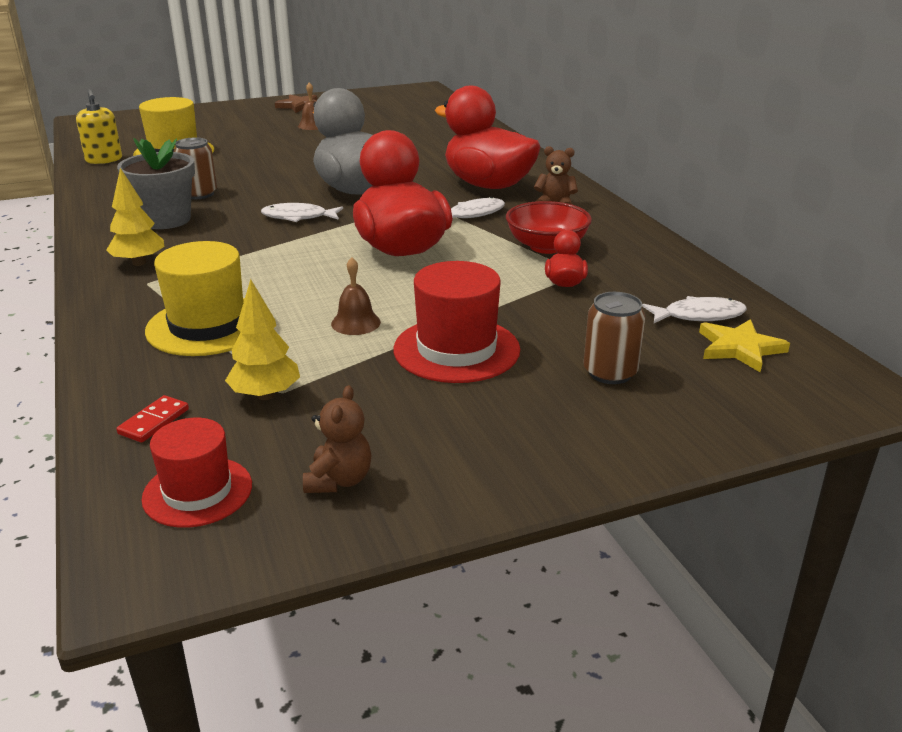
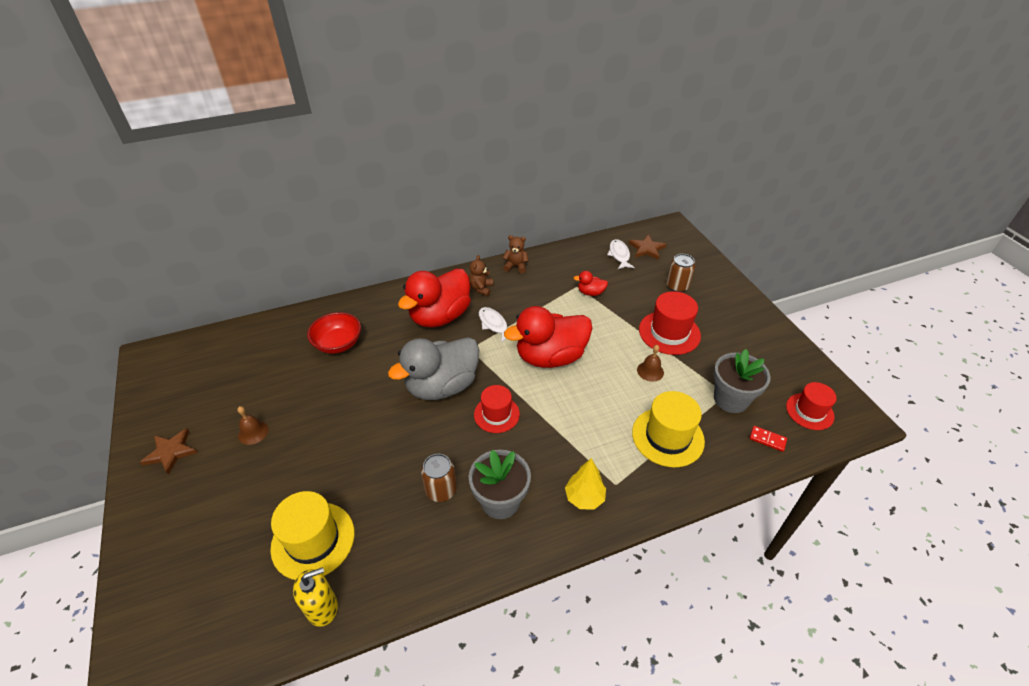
camera: 90 degrees left, 15 degrees up
yellow tree [225,279,300,400] -> grey flower pot [713,349,771,413]
white fish [261,203,343,222] -> red hat [474,385,520,433]
brown teddy bear [303,385,371,493] -> brown teddy bear moved to [503,235,528,273]
red bowl [506,201,592,254] -> red bowl moved to [307,312,361,354]
yellow star [699,319,790,372] -> brown star [629,235,667,260]

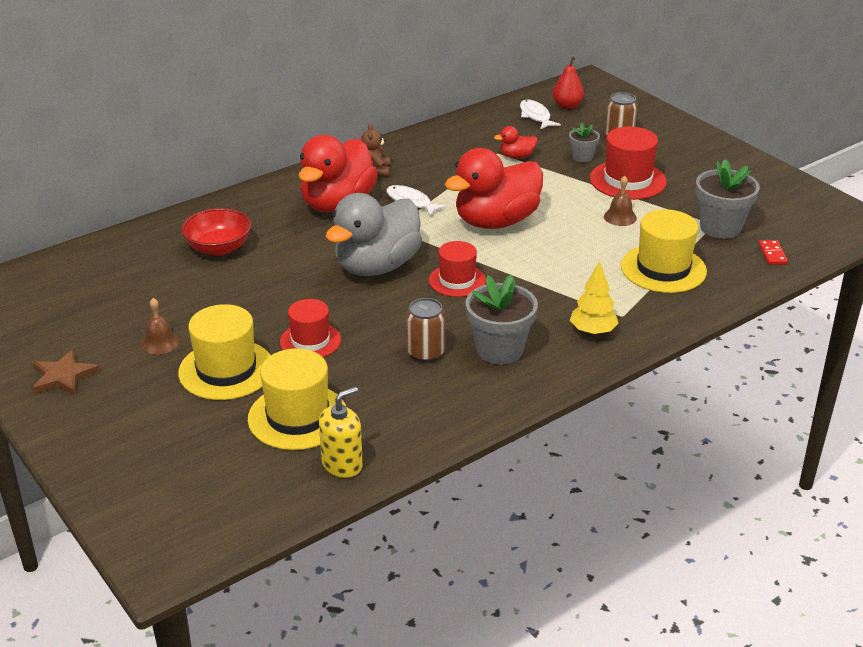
camera: 15 degrees left, 10 degrees down
brown teddy bear [503,235,528,273] -> none
brown star [629,235,667,260] -> red pear [553,57,584,109]
red domino [750,426,787,452] -> red domino turned 75 degrees clockwise [759,240,788,265]
red hat [786,382,837,430] -> red hat moved to [280,299,341,357]
none -> yellow hat [178,304,271,400]
none -> grey flower pot [569,123,600,162]

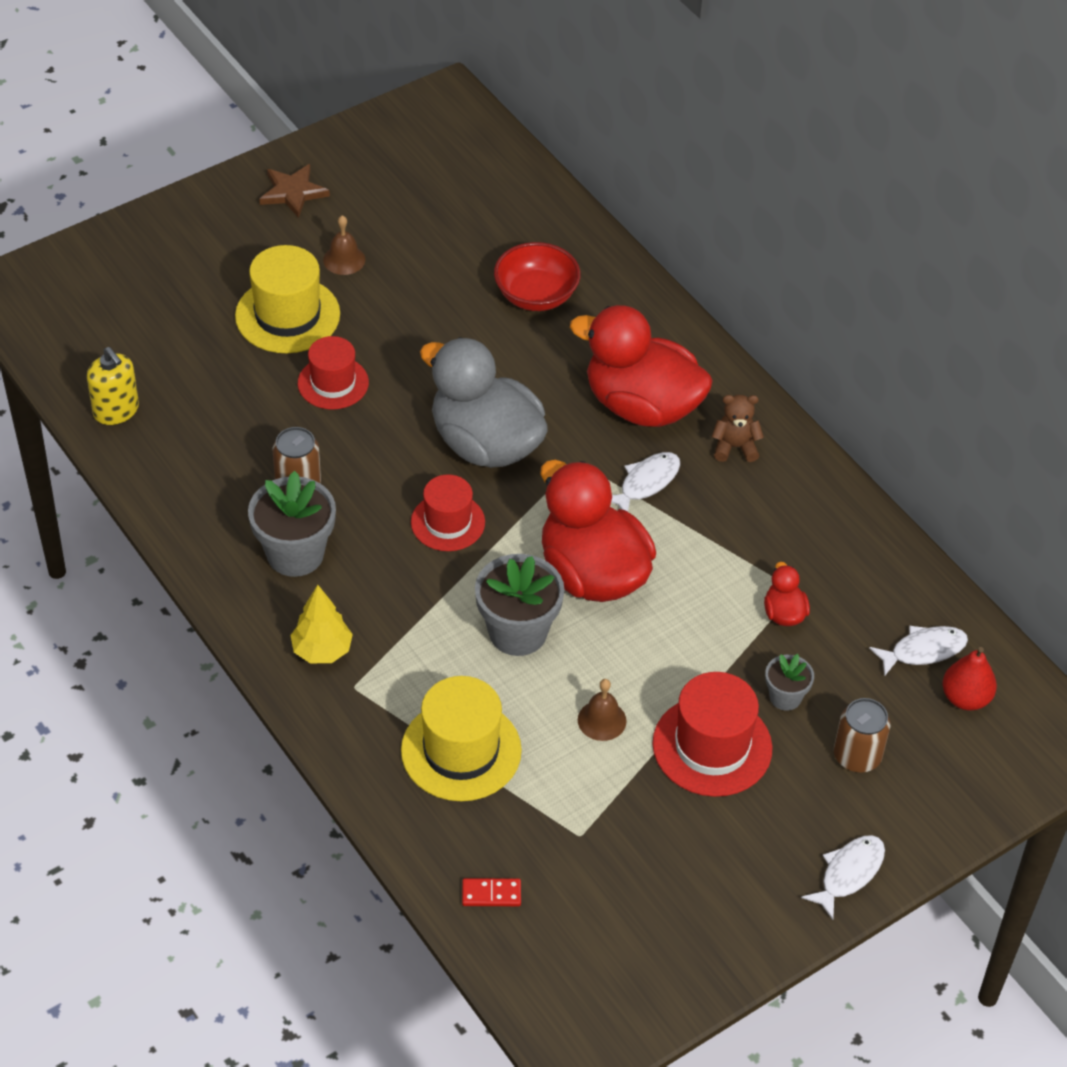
camera: 90 degrees right, 15 degrees up
yellow hat [248,348,346,450] -> none
grey flower pot [695,159,760,239] -> grey flower pot moved to [475,554,565,656]
none -> white fish [801,835,885,920]

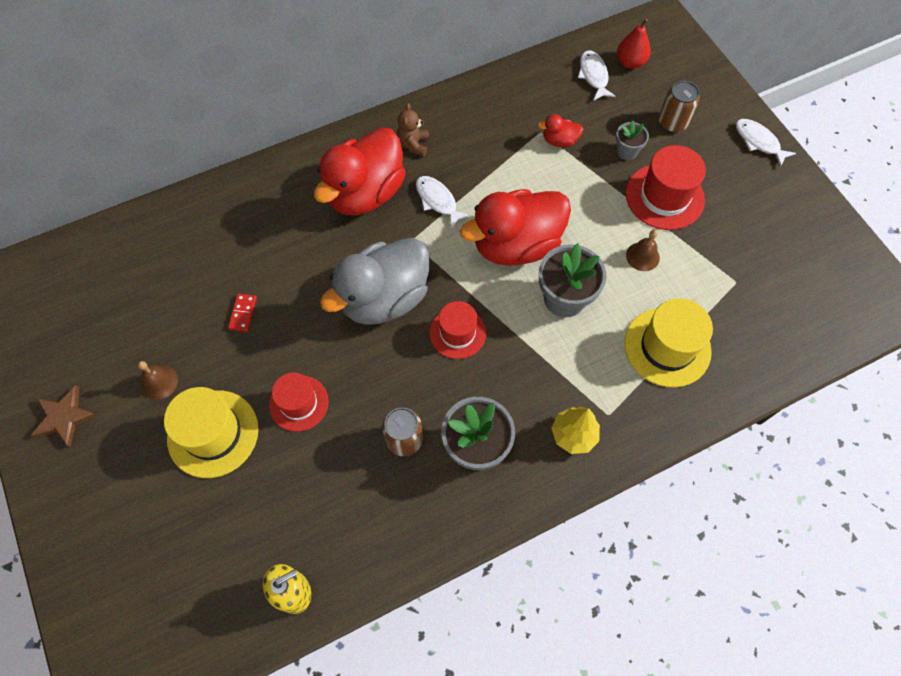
camera: 80 degrees left, 15 degrees up
red domino [462,878,521,906] -> red domino moved to [228,293,257,332]
red bowl [494,242,581,311] -> none

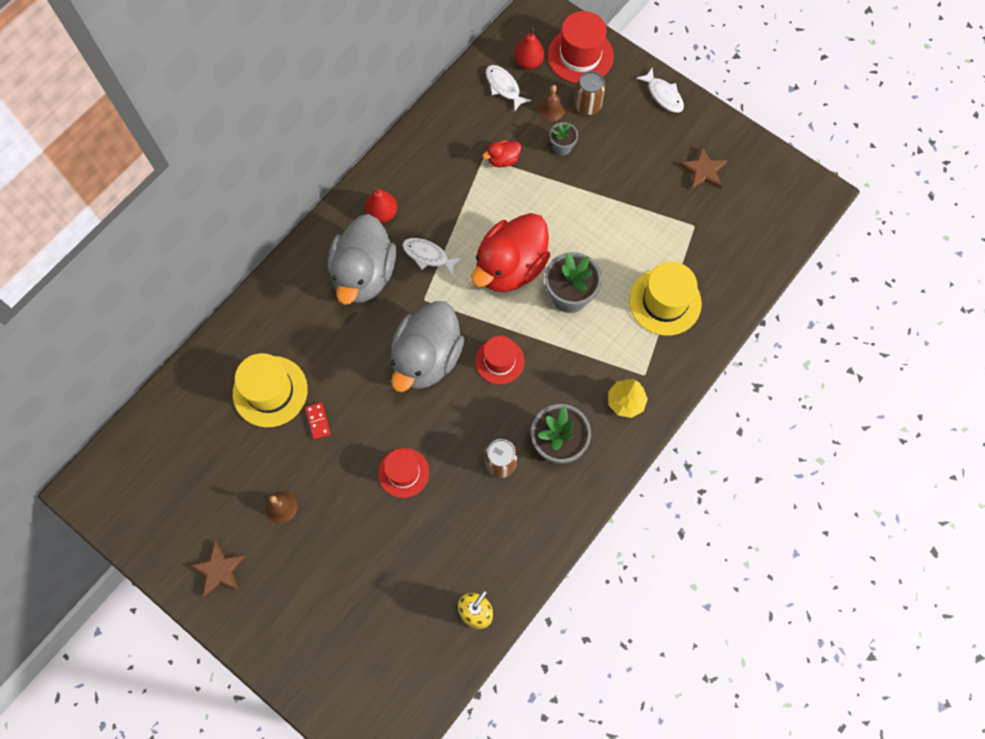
camera: 25 degrees left, 5 degrees up
yellow hat [164,387,259,478] -> yellow hat moved to [233,353,308,427]
red duck [314,127,406,215] -> grey duck [328,214,396,305]
brown teddy bear [397,103,429,157] -> red pear [365,187,397,223]
red hat [626,145,706,230] -> red hat moved to [548,11,614,84]
brown bell [626,230,660,271] -> brown bell moved to [538,85,566,121]
white fish [736,119,796,167] -> white fish turned 150 degrees counterclockwise [636,68,684,113]
none -> brown star [679,147,728,190]

